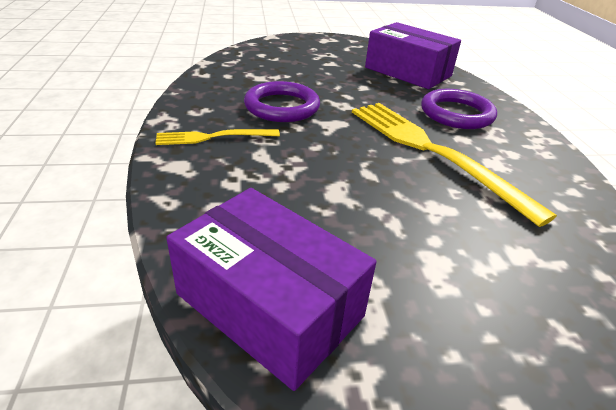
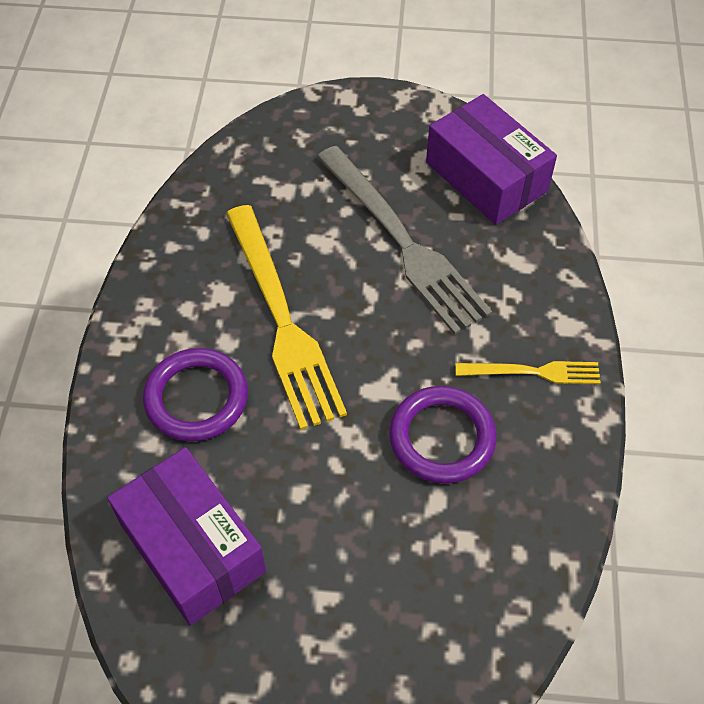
camera: 165 degrees left, 20 degrees up
none -> grey fork [317,146,492,335]

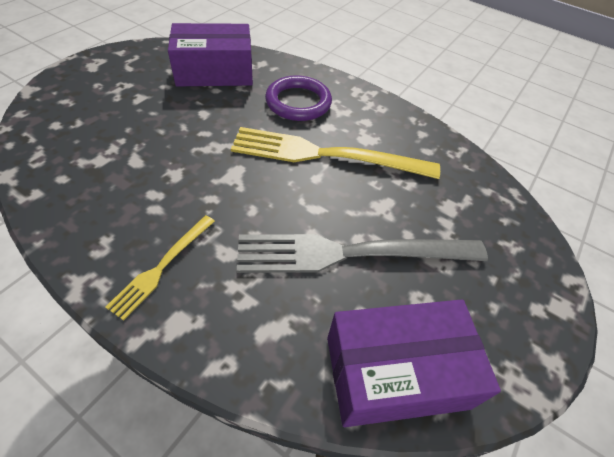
camera: 115 degrees right, 5 degrees down
purple ring [389,386,497,484] -> none

